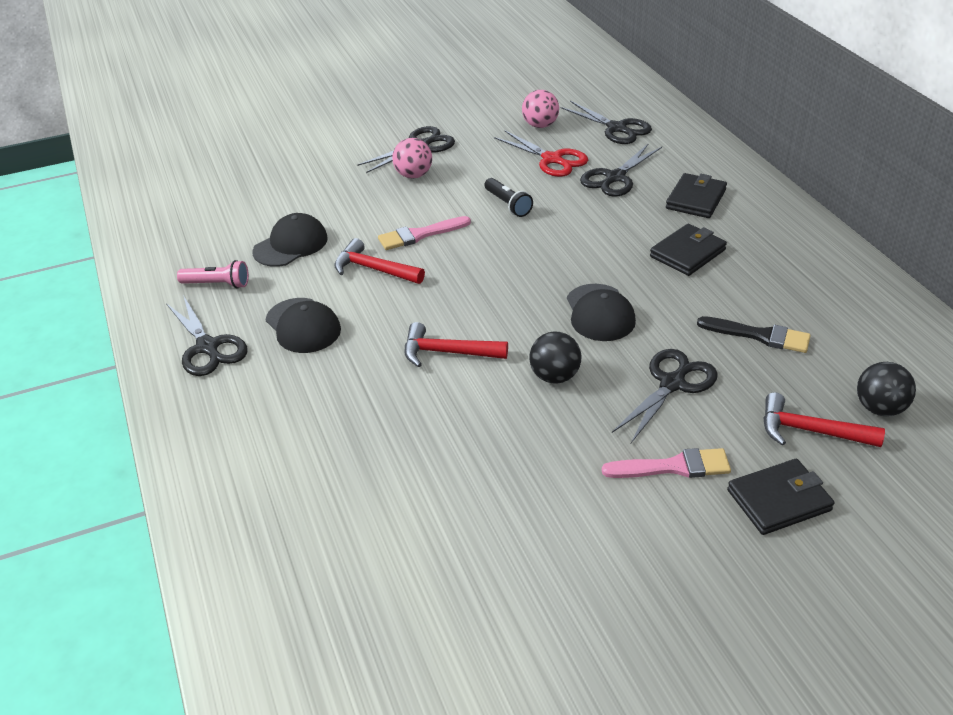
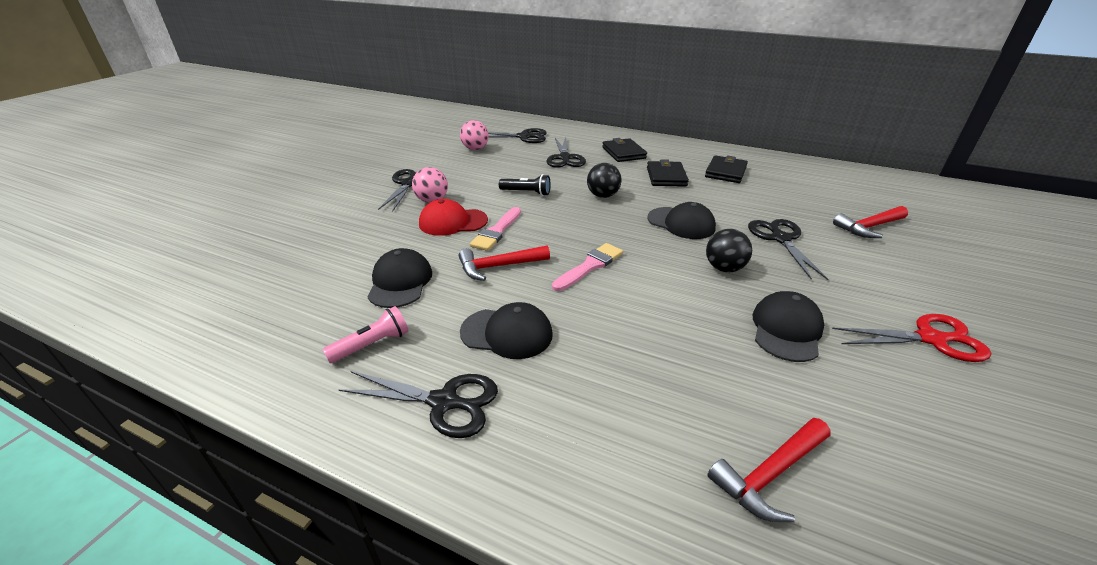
camera: 45 degrees left, 5 degrees down
red hammer [405,322,508,367] -> red hammer moved to [708,418,831,522]
red scissors [494,130,588,177] -> red scissors moved to [832,314,991,362]
pink brush [602,448,731,478] -> pink brush moved to [552,243,623,291]
black brush [697,316,811,353] -> none
black wallet [727,459,834,535] -> black wallet moved to [705,155,748,183]
black ball [857,362,916,416] -> black ball moved to [587,163,622,198]
none -> red cap [419,199,488,236]
none -> black cap [752,291,824,362]

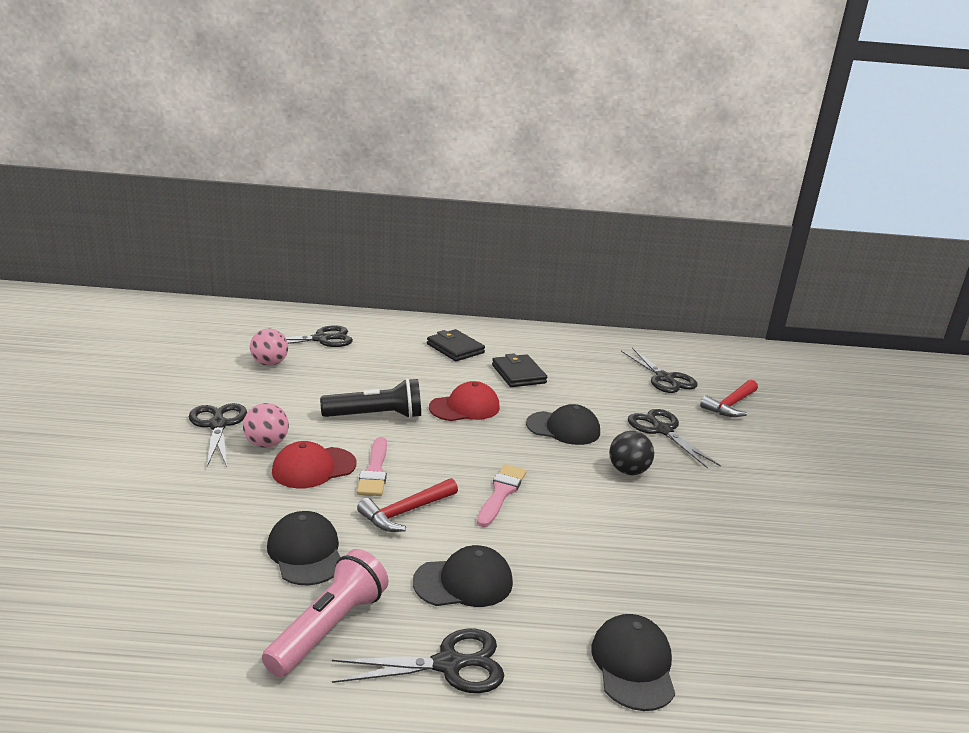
camera: 25 degrees left, 10 degrees down
pink flashlight [322,306,409,363] -> pink flashlight [262,549,389,677], size x1.59
black flashlight [499,174,550,196] -> black flashlight [320,378,421,419], size x1.59
black scissors [546,137,586,168] -> black scissors moved to [621,348,698,393]
black ball [587,163,622,198] -> red cap [429,381,500,421]
black wallet [705,155,748,183] -> none
red hammer [708,418,831,522] -> none
black cap [752,291,824,362] -> black cap moved to [591,614,675,711]
red scissors [832,314,991,362] -> none

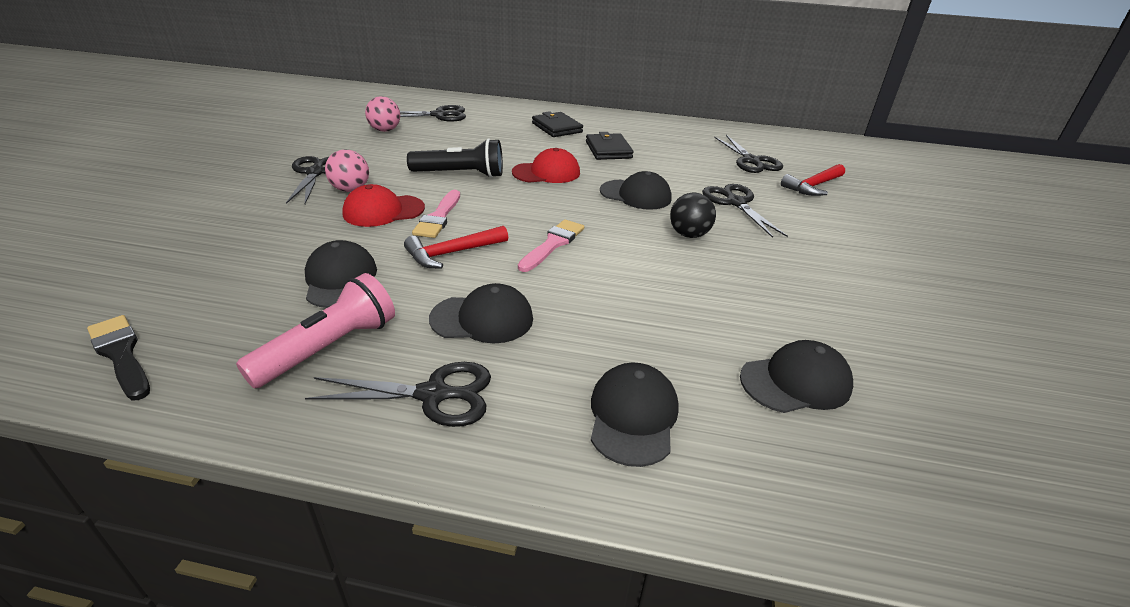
camera: 10 degrees right, 10 degrees up
none -> black brush [87,315,150,400]
none -> black cap [740,340,853,413]

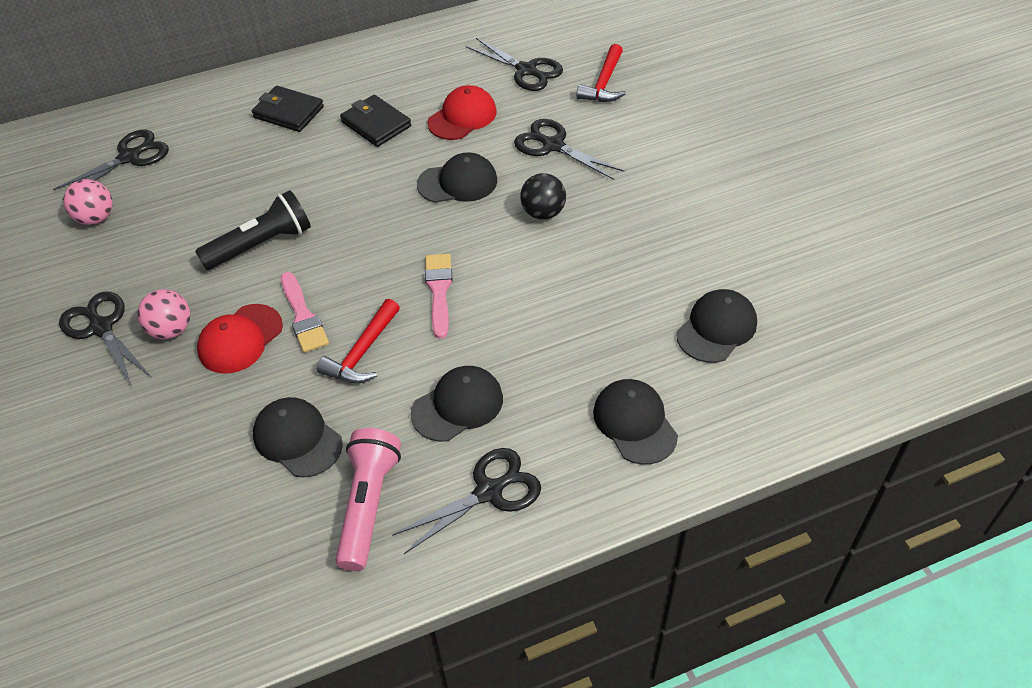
camera: 30 degrees left, 15 degrees up
black brush [87,315,150,400] -> none
red cap [512,148,580,183] -> red cap moved to [427,85,497,140]

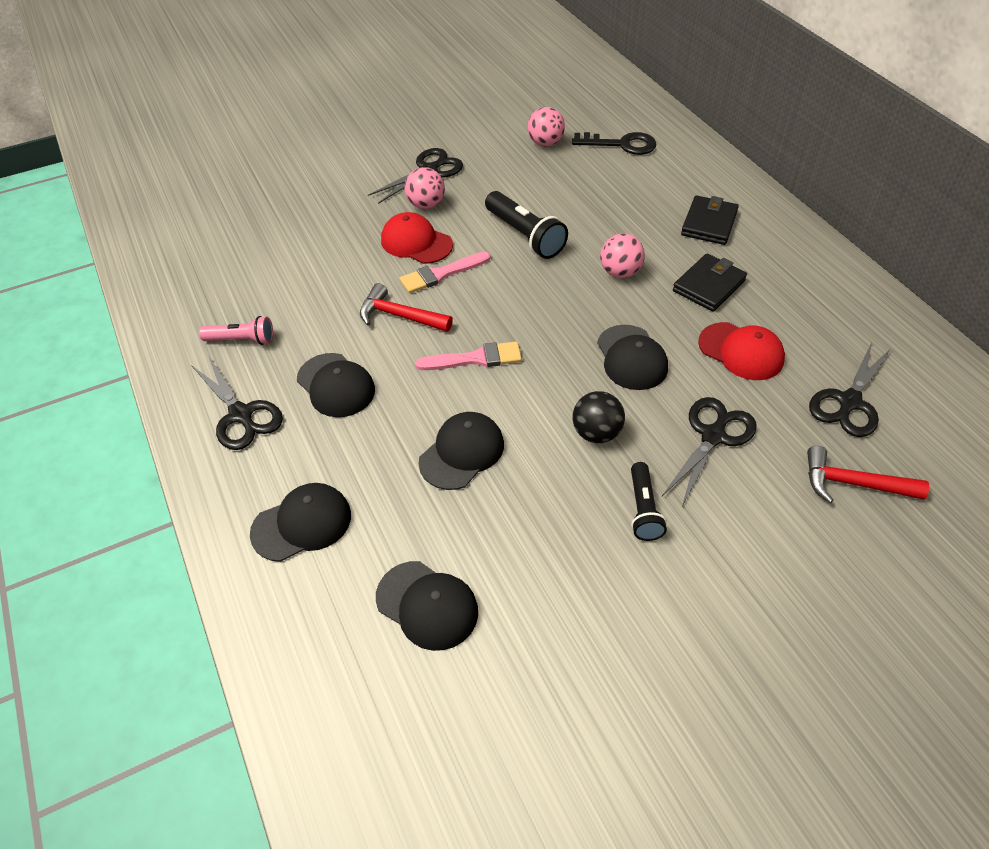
camera: 85 degrees right, 0 degrees up
black scissors [53,130,169,200] -> black key [572,132,656,155]
black cap [253,397,343,478] -> black cap moved to [419,412,504,490]
pink flashlight [336,428,401,571] -> pink flashlight [199,316,273,345], size x0.63
none -> pink ball [600,233,645,278]
none -> black flashlight [631,462,667,541]

